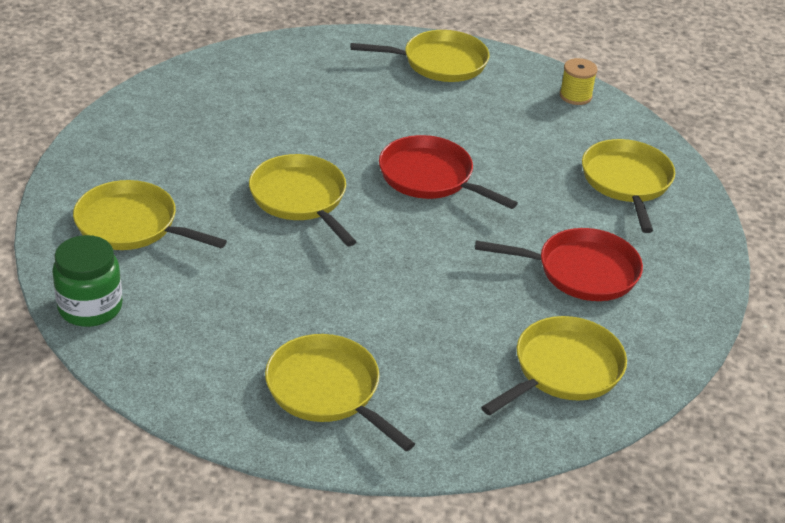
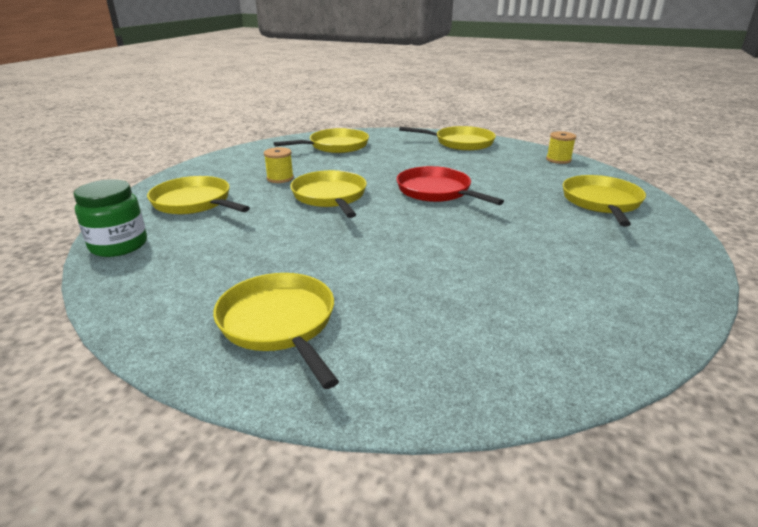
camera: 15 degrees right, 10 degrees down
red pan [475,228,643,301] -> none
yellow pan [481,316,627,416] -> yellow pan moved to [274,128,369,153]
none -> yellow spool [264,147,294,183]

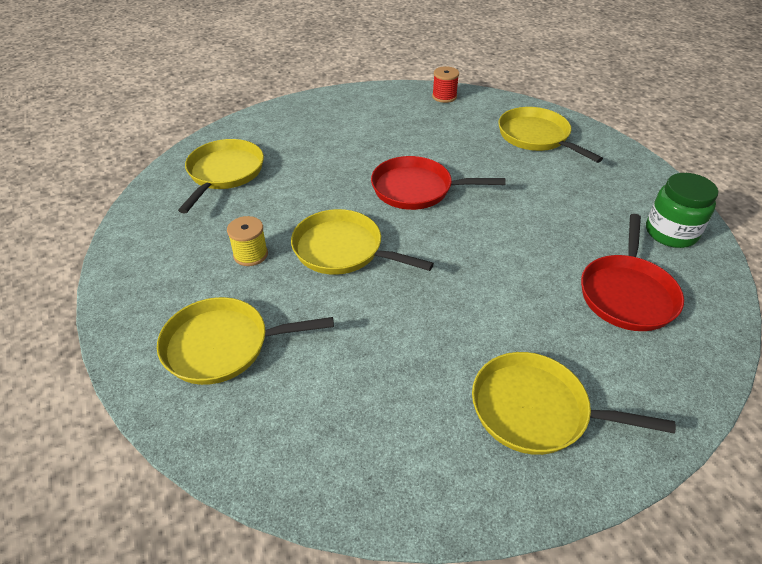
camera: 45 degrees left, 15 degrees up
green jar [74,179,147,257] -> green jar moved to [646,173,718,248]
yellow pan [399,126,496,151] -> none
yellow spool [546,131,576,164] -> red spool [432,66,459,103]
none -> red pan [581,214,684,331]

